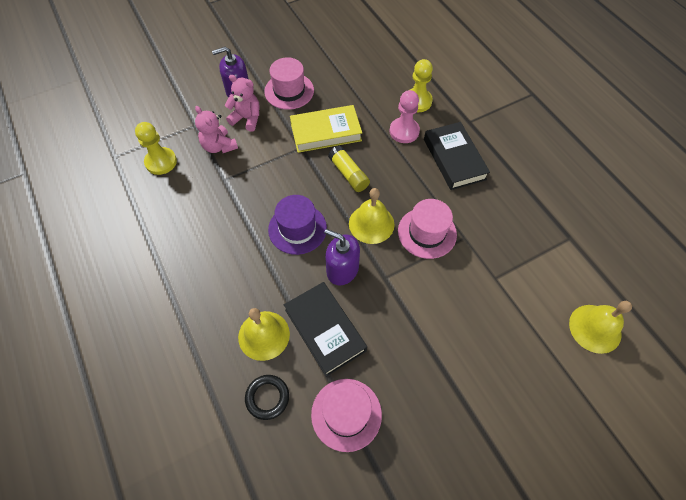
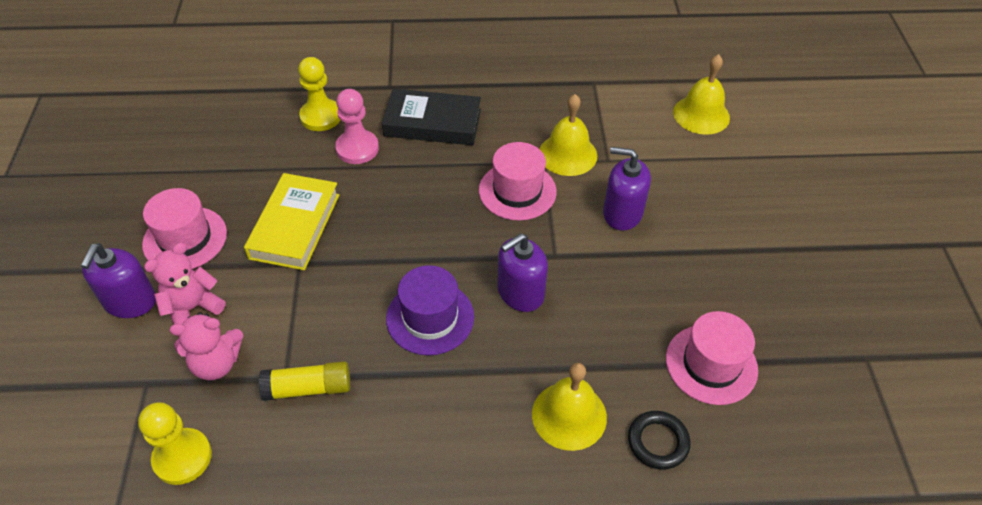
camera: 65 degrees left, 10 degrees down
black book [284,282,367,377] -> none
yellow glue stick [328,146,370,192] -> yellow glue stick moved to [259,361,350,401]
yellow bell [349,188,395,244] -> yellow bell moved to [539,94,597,176]
none -> purple soap dispenser [603,147,651,231]

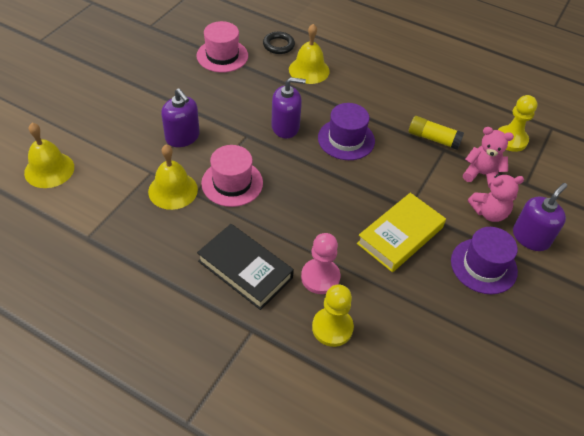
camera: 150 degrees left, 0 degrees up
pink hat [142,188,227,269] -> purple hat [451,227,518,294]

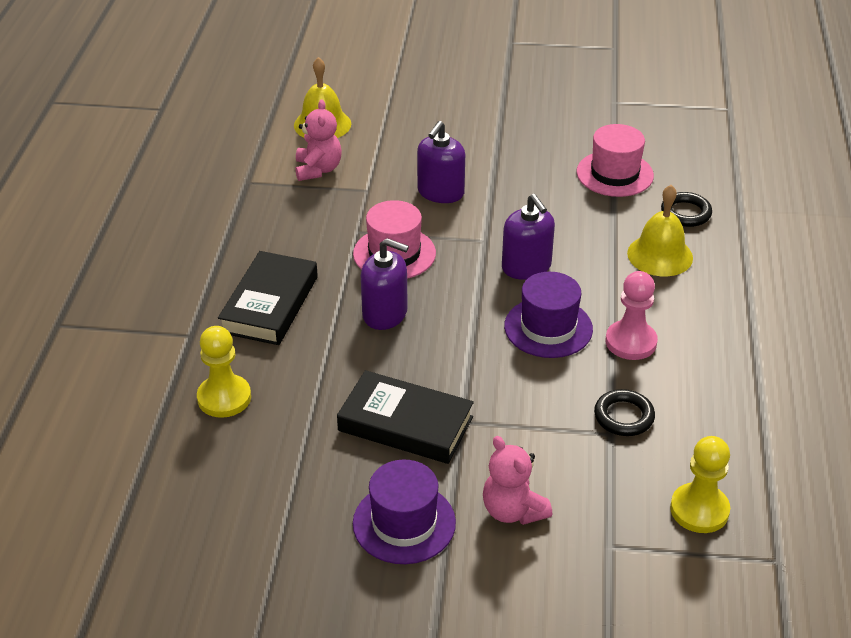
camera: 70 degrees right, 10 degrees down
yellow bell [148,144,198,210] -> none
pink pawn [301,233,340,294] -> pink pawn moved to [606,271,658,360]
yellow book [357,193,446,272] -> black book [337,370,474,464]
yellow glue stick [409,116,464,150] -> black ring [594,389,655,436]
pink teddy bear [463,127,514,188] -> pink teddy bear moved to [295,99,342,181]
purple soap dispenser [513,183,567,251] -> purple soap dispenser moved to [361,238,409,330]

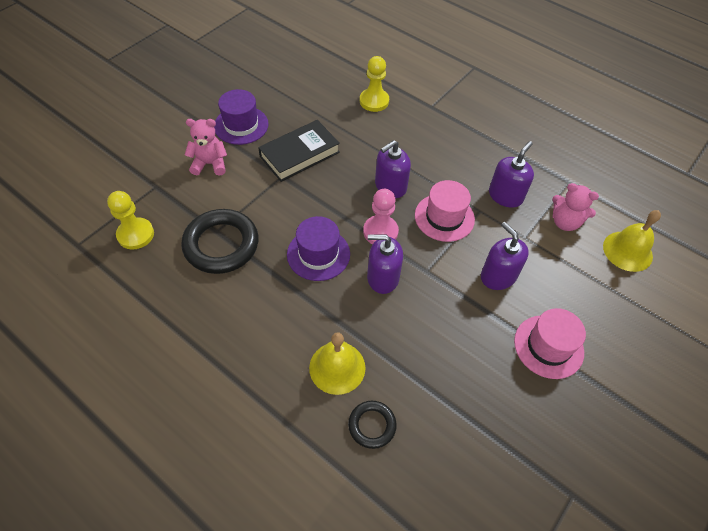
camera: 120 degrees right, 15 degrees up
black book [218,251,318,345] -> none
pink hat [577,124,654,197] -> pink hat moved to [514,308,586,379]
black ring [594,389,655,436] -> black ring [181,209,259,274], size x1.89
pink pawn [606,271,658,360] -> pink pawn moved to [363,189,399,244]
none -> purple soap dispenser [489,141,534,208]

